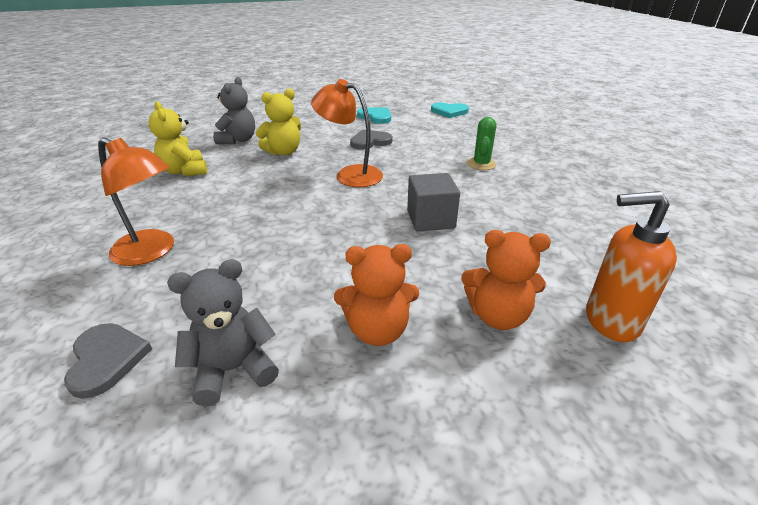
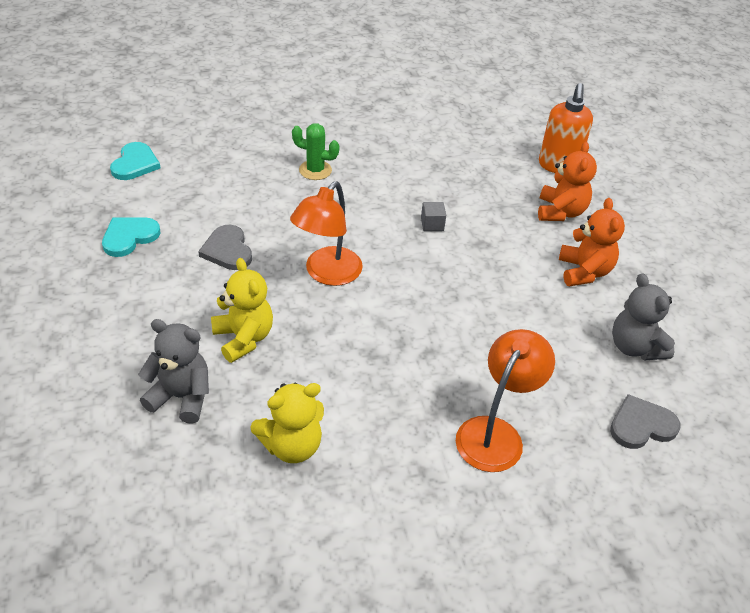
camera: 90 degrees left, 10 degrees up
grey cube [407,173,460,232] -> grey cube [421,202,446,231], size x0.53

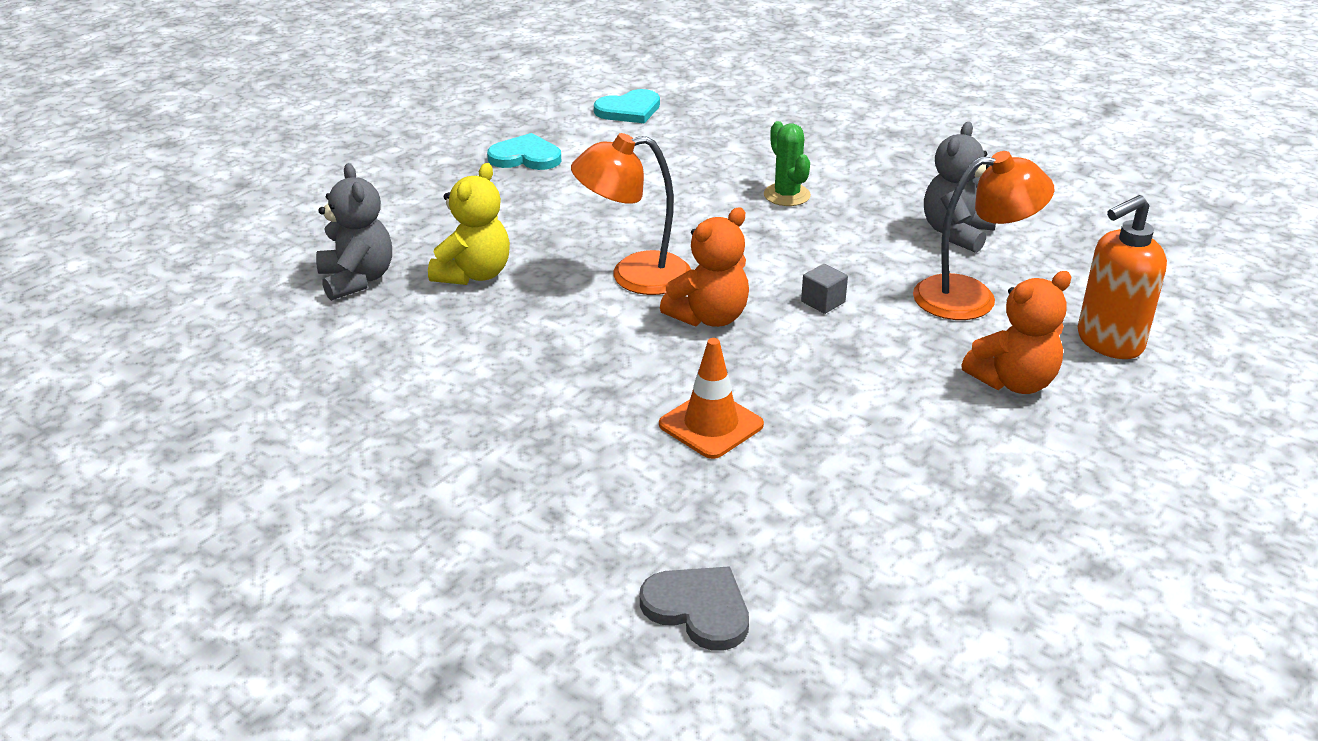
camera: 55 degrees right, 10 degrees down
grey heart [198,225,252,270] -> none
yellow teddy bear [250,383,324,463] -> none
orange lamp [456,329,555,472] -> orange lamp moved to [913,151,1054,320]
orange teddy bear [559,198,625,286] -> orange teddy bear moved to [660,207,749,327]
grey teddy bear [612,273,675,361] -> grey teddy bear moved to [924,122,996,253]
none -> orange traffic cone [659,338,764,459]

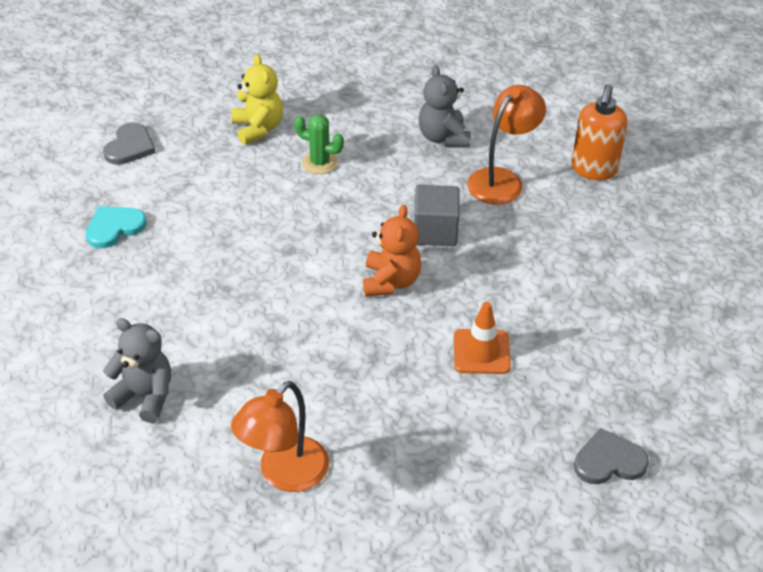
camera: 45 degrees left, 10 degrees up
yellow teddy bear [428,163,510,285] -> yellow teddy bear moved to [231,54,283,145]
orange lamp [571,133,691,295] -> orange lamp moved to [231,381,329,492]
turquoise heart [594,89,660,123] -> grey heart [103,122,156,165]
grey cube [801,264,848,314] -> grey cube [414,185,459,246], size x1.88
orange teddy bear [961,271,1071,394] -> none

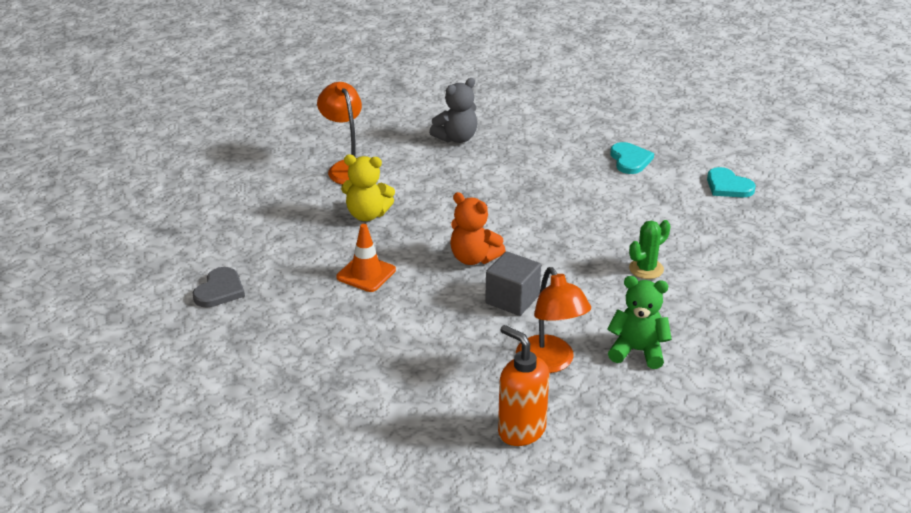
camera: 120 degrees right, 10 degrees down
grey heart [103,122,156,165] -> turquoise heart [707,167,756,197]
yellow teddy bear [231,54,283,145] -> yellow teddy bear moved to [341,155,395,221]
grey teddy bear [419,65,471,147] -> green teddy bear [607,276,672,369]

